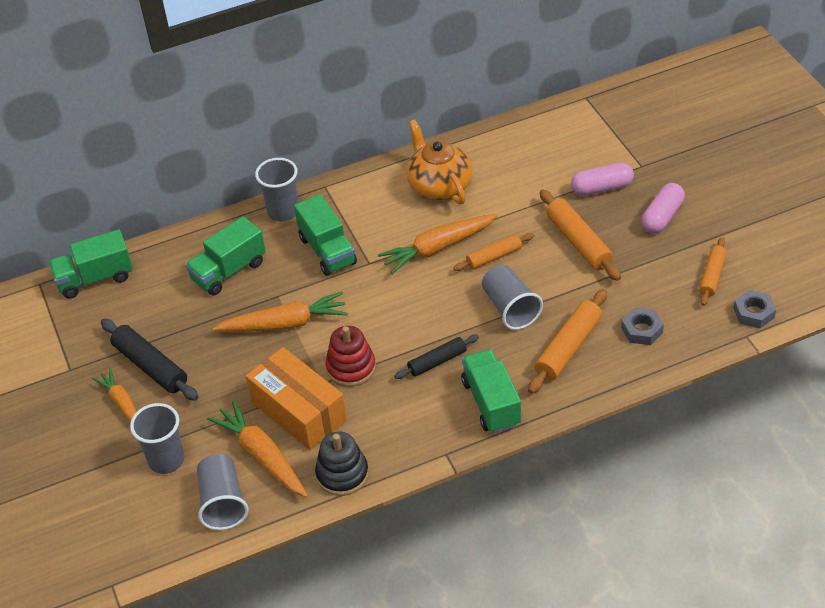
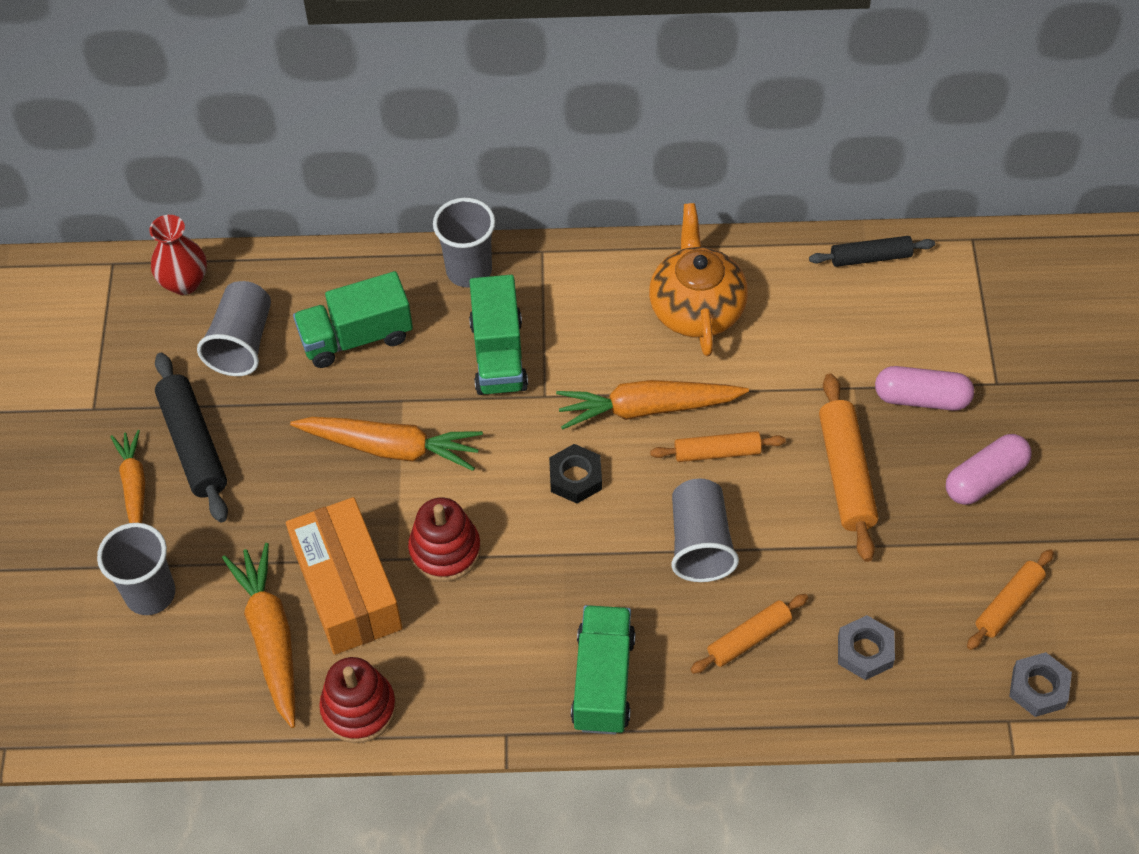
camera: 20 degrees right, 10 degrees up
green truck [49,229,133,299] -> red vase [149,215,207,295]
grey cup [197,454,249,530] -> grey cup moved to [197,281,271,376]
black stacking toy [315,431,369,496] -> red stacking toy [319,657,396,743]
black rolling pin [394,335,479,379] -> black rolling pin moved to [809,236,935,267]
orange rolling pin [528,289,607,394] -> orange rolling pin [690,594,808,674], size x0.64
none -> black nut [549,444,602,504]

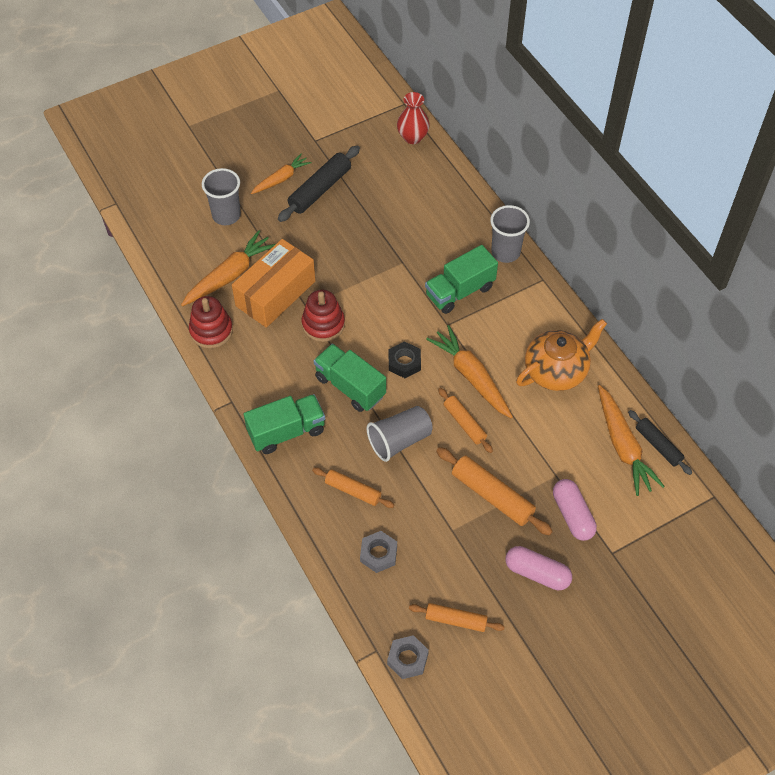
camera: 60 degrees right, 0 degrees up
grey cup [197,281,271,376] -> none
orange carrot [290,417,483,471] -> orange carrot moved to [598,385,665,496]
green truck [293,271,413,368] -> green truck moved to [314,344,386,412]
orange rolling pin [819,373,878,562] -> orange rolling pin turned 75 degrees clockwise [436,447,553,536]

